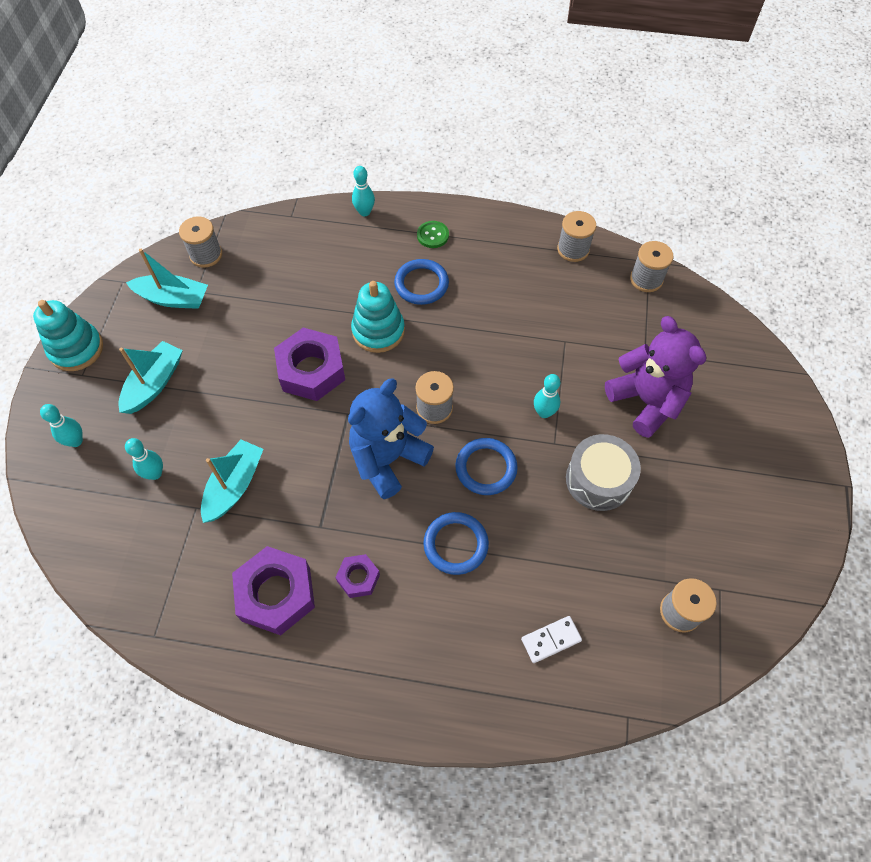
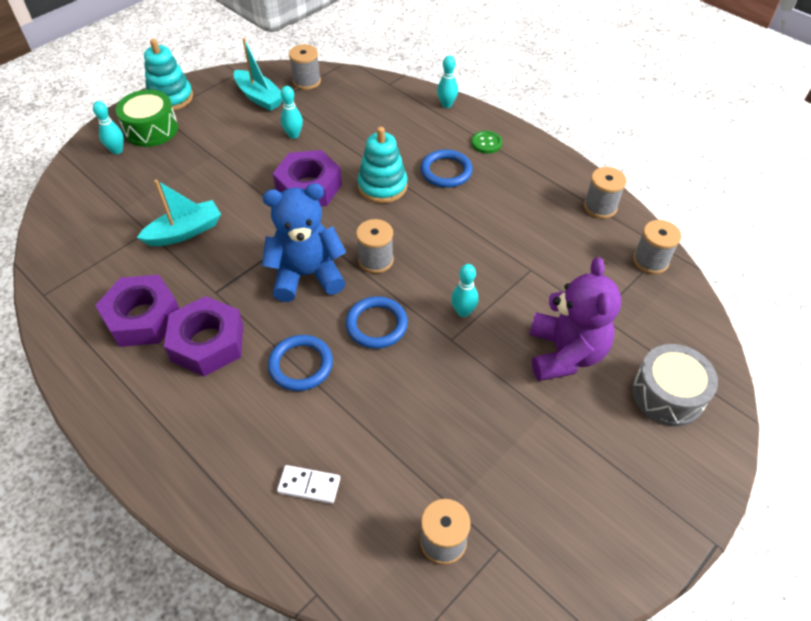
camera: 35 degrees right, 10 degrees down
turquoise boat [118,341,183,414] -> none
turquoise bowling pin [125,438,163,480] -> turquoise bowling pin moved to [281,86,303,139]
purple nut [335,554,380,598] -> purple nut [164,296,244,376], size x1.91
grey drum [566,434,641,511] -> grey drum moved to [632,344,718,426]
none -> green drum [116,90,178,147]

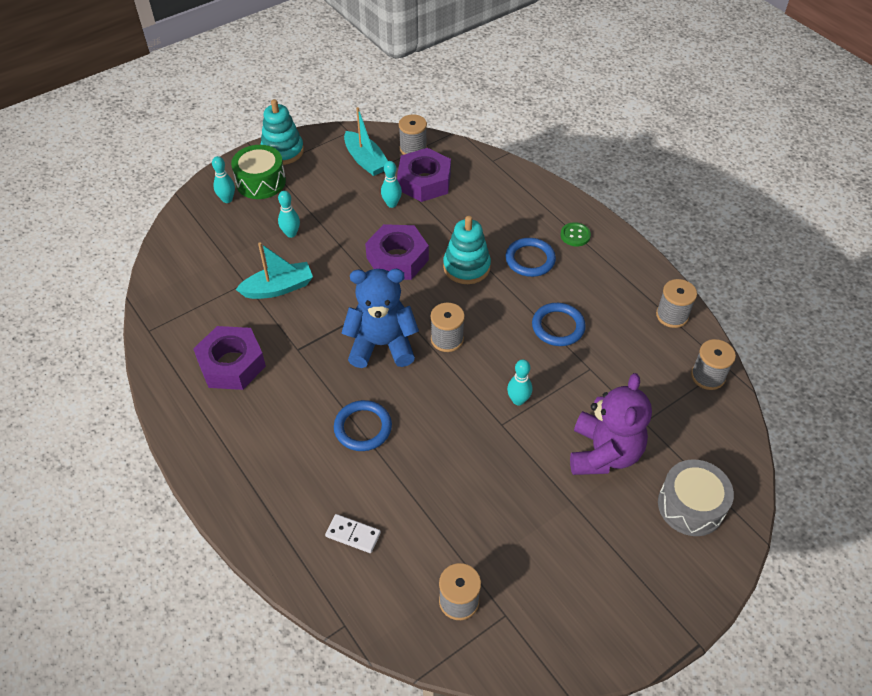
camera: 10 degrees right, 0 degrees up
purple nut [164,296,244,376] -> purple nut moved to [397,148,451,202]
blue ring [346,296,408,349] -> blue ring moved to [532,303,586,346]
turquoise bowling pin [437,56,458,108] -> turquoise bowling pin moved to [278,191,300,238]

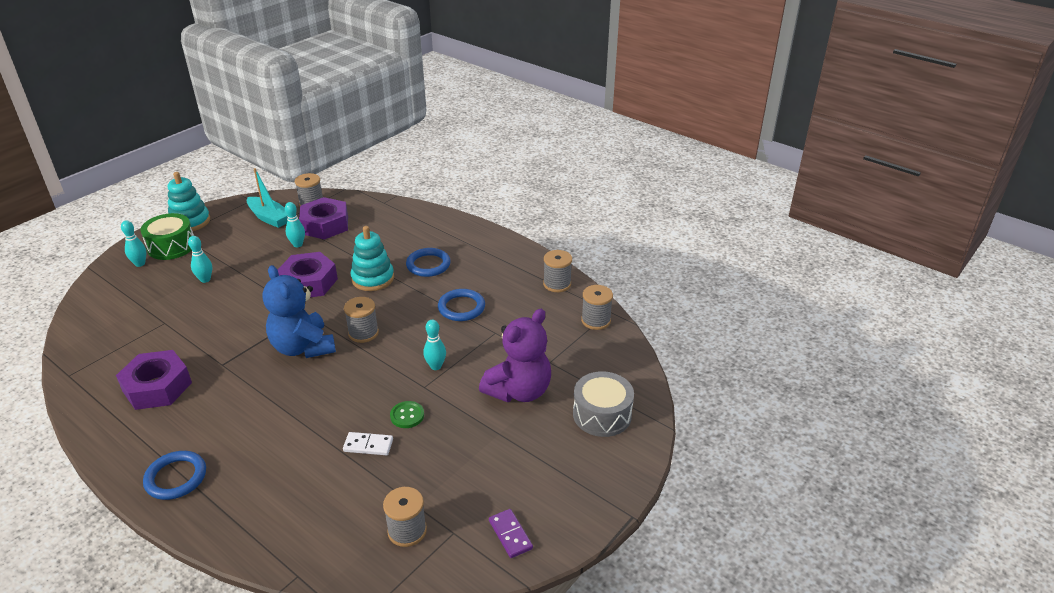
camera: 15 degrees left, 15 degrees down
turquoise boat [235,243,313,299] -> none
white domino [325,514,381,553] -> white domino moved to [343,432,393,455]
blue ring [334,400,392,451] -> blue ring moved to [143,451,206,500]
blue teddy bear [342,269,419,368] -> blue teddy bear turned 105 degrees counterclockwise [262,265,336,358]
green button [560,222,591,246] -> green button moved to [390,401,424,428]
purple teddy bear [570,373,652,475] -> purple teddy bear turned 45 degrees clockwise [479,309,551,402]
none -> purple domino [489,509,533,558]

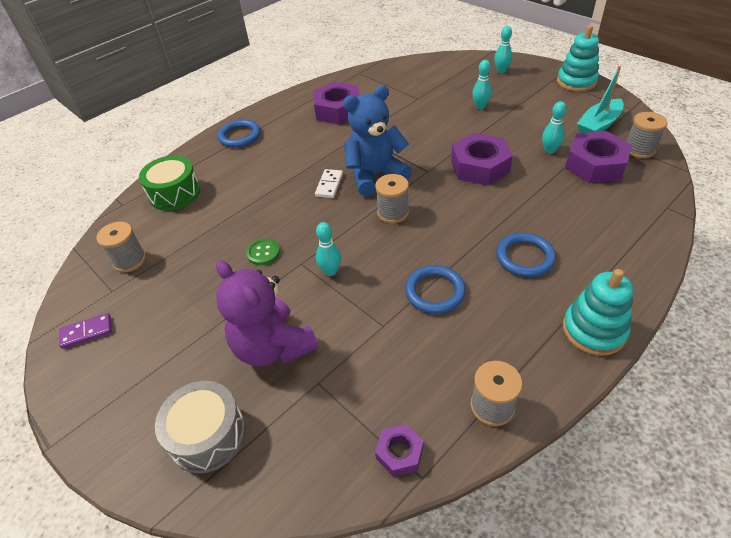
camera: 100 degrees right, 10 degrees up
green drum [141,213,194,260] -> green drum moved to [139,155,201,211]
white domino [343,432,393,455] -> white domino moved to [315,169,343,198]
turquoise stacking toy [350,226,394,291] -> turquoise stacking toy moved to [563,269,633,356]
grey spool [581,285,613,330] -> purple nut [375,424,424,477]

